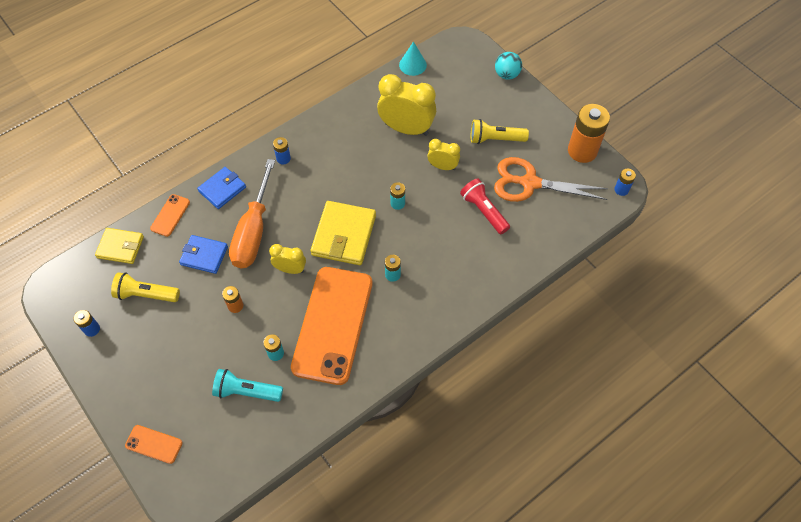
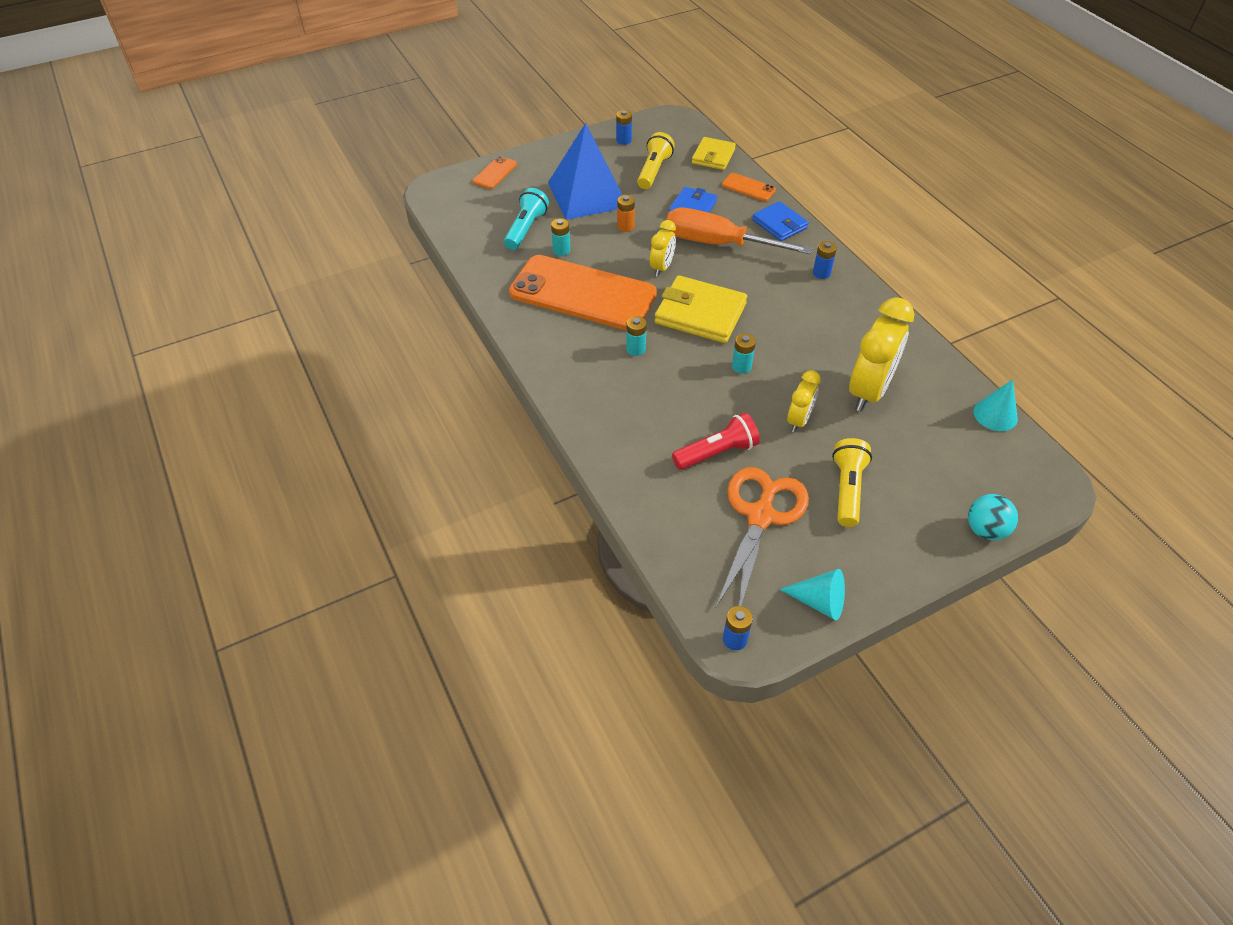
camera: 100 degrees right, 10 degrees down
orange battery [568,104,610,163] -> turquoise cone [779,569,845,621]
none -> blue pyramid [548,123,622,220]

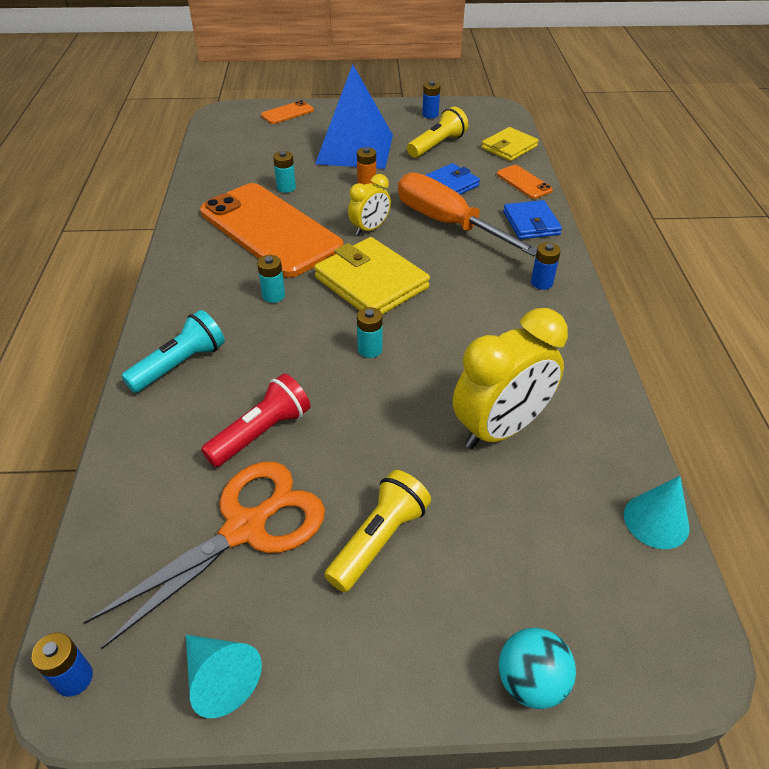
camera: 25 degrees right, 5 degrees down
turquoise flashlight [504,188,549,250] -> turquoise flashlight moved to [122,310,225,393]
red flashlight [672,413,760,470] -> red flashlight turned 45 degrees counterclockwise [201,374,311,467]
yellow clock [787,370,821,432] -> none

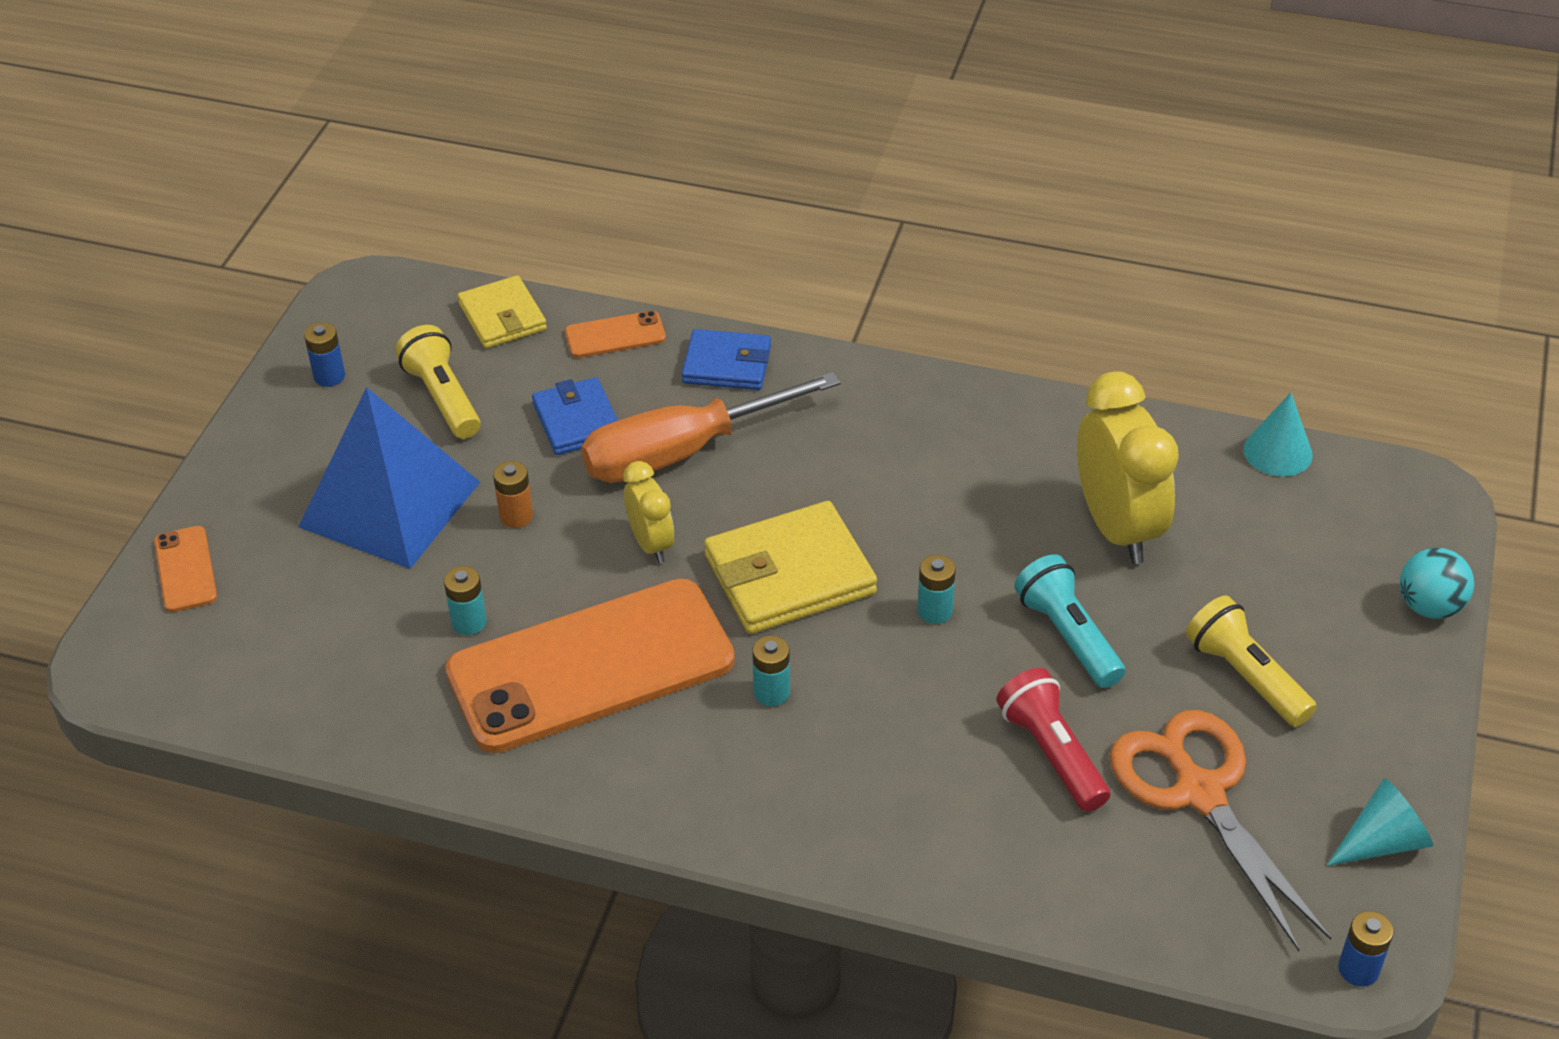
camera: 70 degrees left, 0 degrees up
turquoise flashlight [122,310,225,393] -> turquoise flashlight moved to [1014,554,1125,688]
blue battery [531,242,561,290] -> none

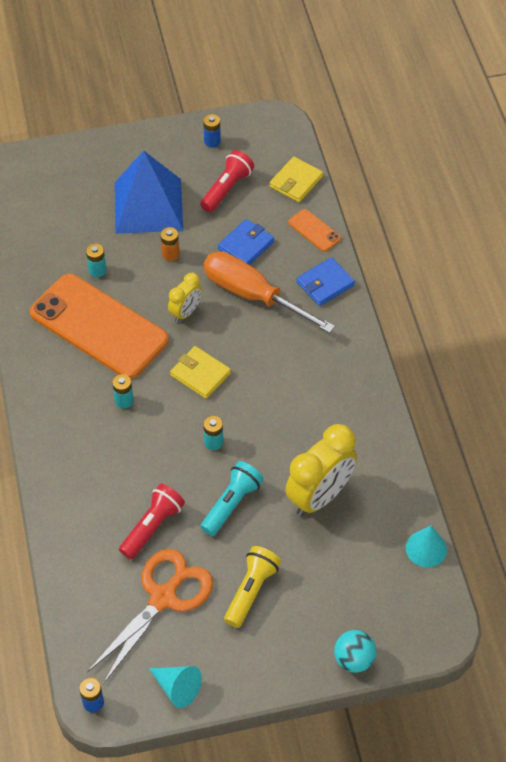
camera: 60 degrees right, 10 degrees up
orange phone [154,526,217,612] -> none
yellow flashlight [396,325,480,439] -> red flashlight [200,150,254,212]
blue wallet [682,329,771,390] -> blue wallet turned 75 degrees clockwise [297,257,355,306]
yellow wallet [704,501,877,634] -> yellow wallet [170,346,231,399], size x0.63

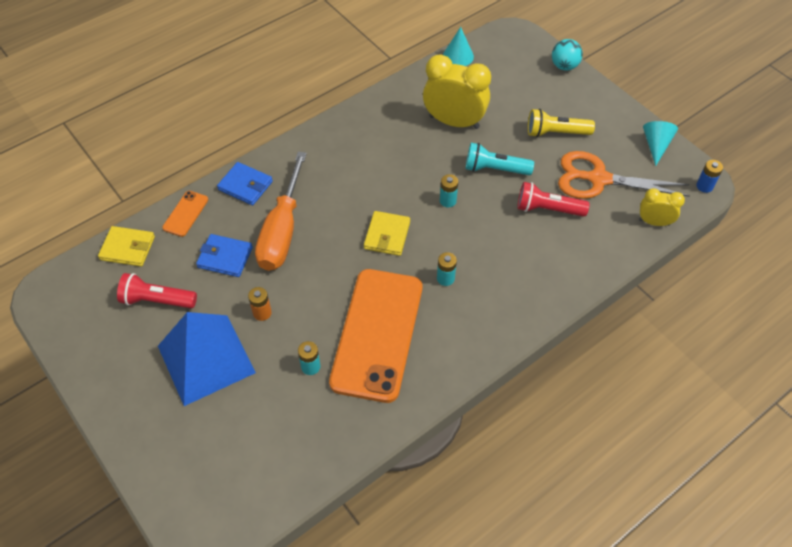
camera: 115 degrees left, 0 degrees up
yellow clock [168,273,202,322] -> yellow clock moved to [639,188,685,226]
blue battery [203,114,221,147] -> none

